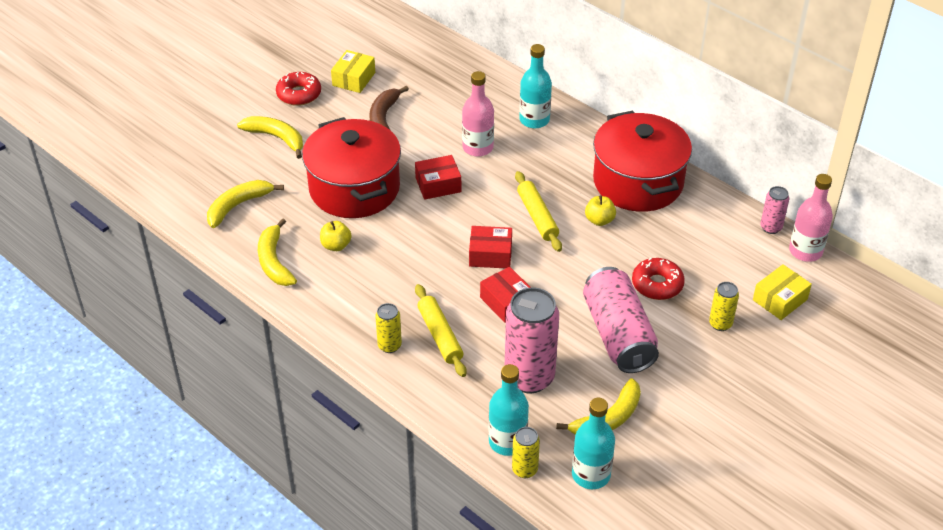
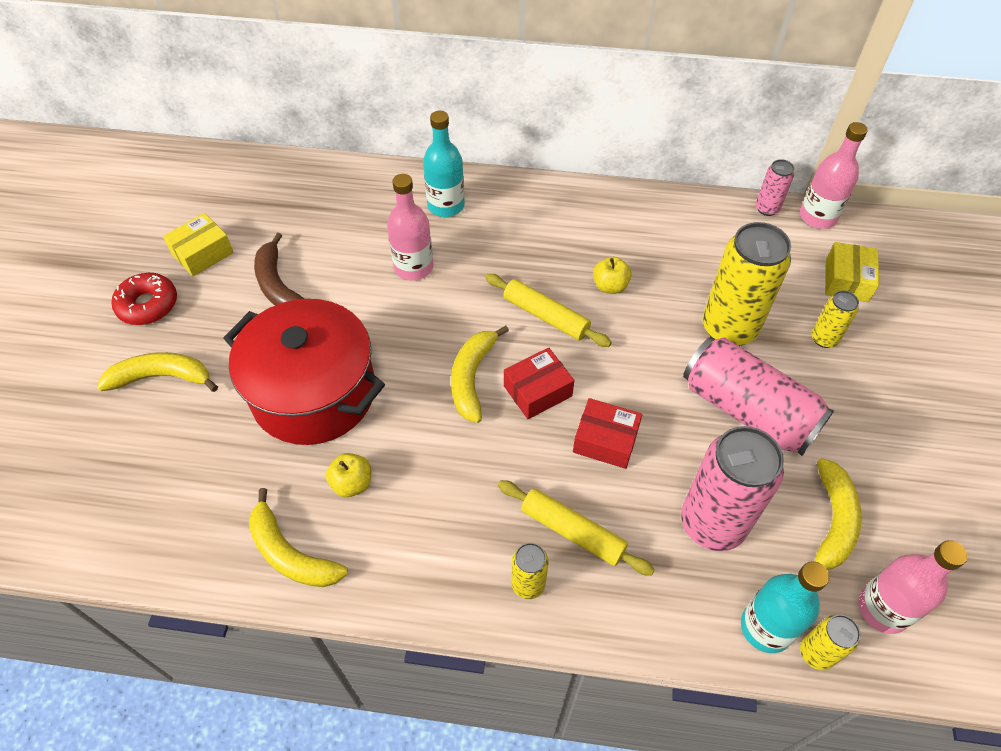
camera: 35 degrees left, 10 degrees up
yellow banana [207,180,284,228] -> yellow banana moved to [451,325,509,423]
yellow box [331,50,375,93] -> yellow box turned 60 degrees clockwise [163,213,234,277]
red box [415,155,461,200] -> none
turquoise bottle [572,398,615,489] -> pink bottle [858,540,967,634]
red pot [593,111,692,212] -> none
red donut [632,258,685,300] -> yellow can [703,222,791,346]

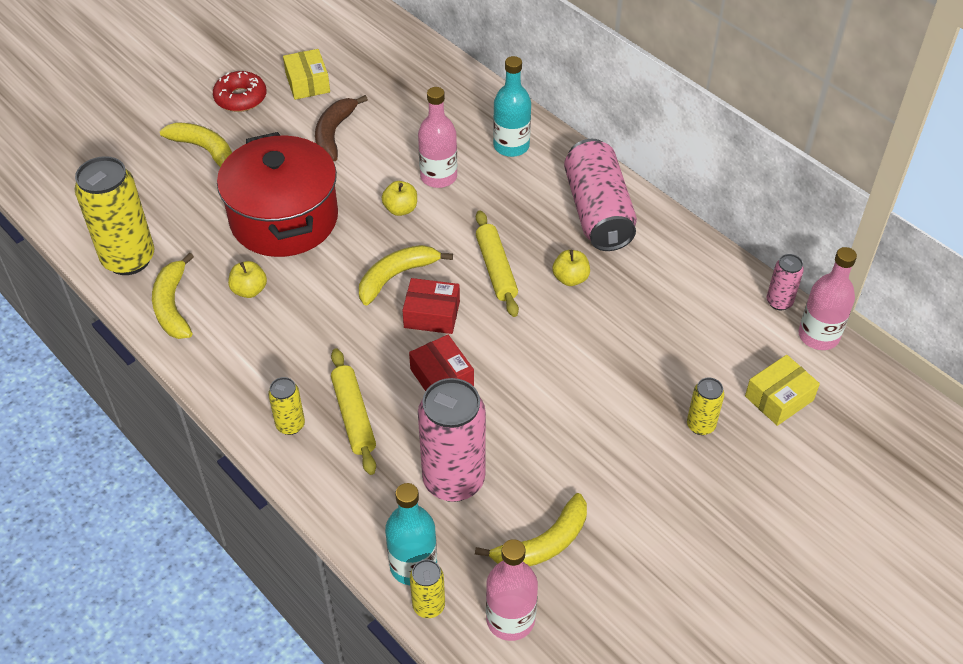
camera: 40 degrees right, 5 degrees down
yellow box [163,213,234,277] -> yellow box turned 75 degrees clockwise [283,49,330,100]
pink can [683,337,834,456] -> pink can moved to [564,139,637,251]
yellow can [703,222,791,346] -> yellow can moved to [75,156,154,275]
none -> yellow apple [382,181,417,216]

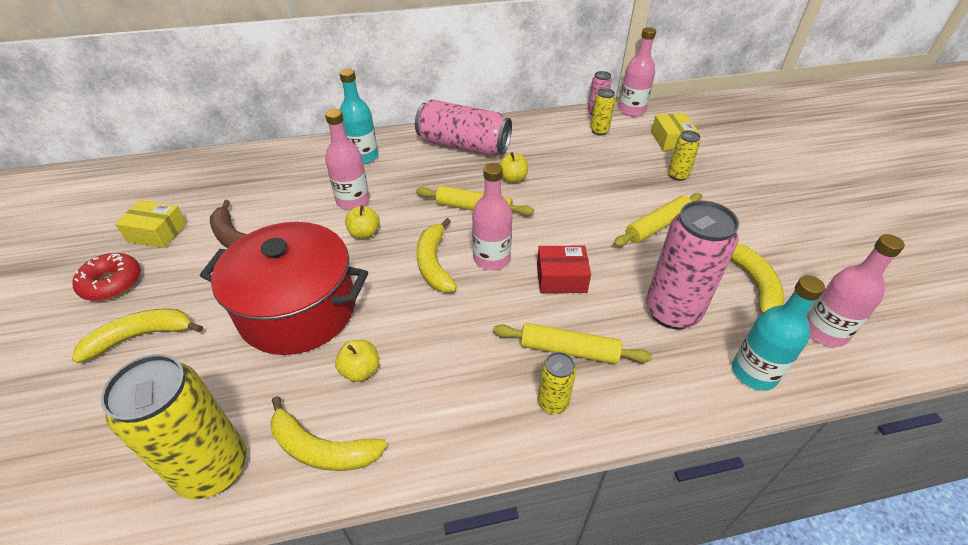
camera: 60 degrees left, 5 degrees down
red box [402,278,460,334] -> pink bottle [472,163,512,270]
yellow can [410,559,445,618] -> yellow can moved to [590,88,616,135]
none -> yellow rolling pin [613,193,702,247]

